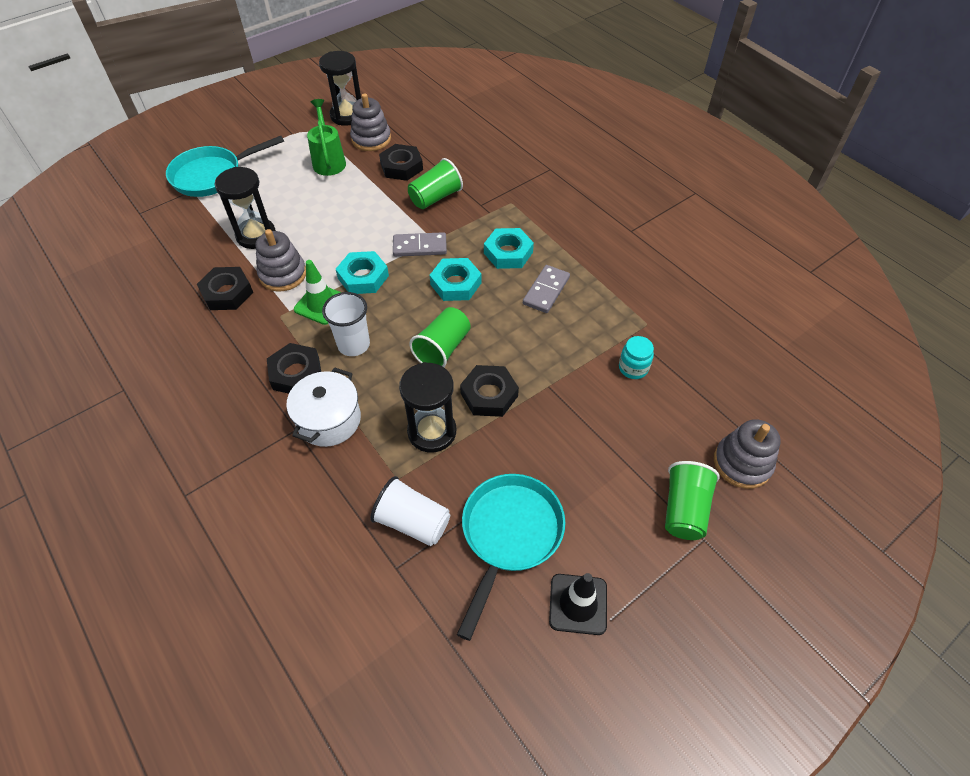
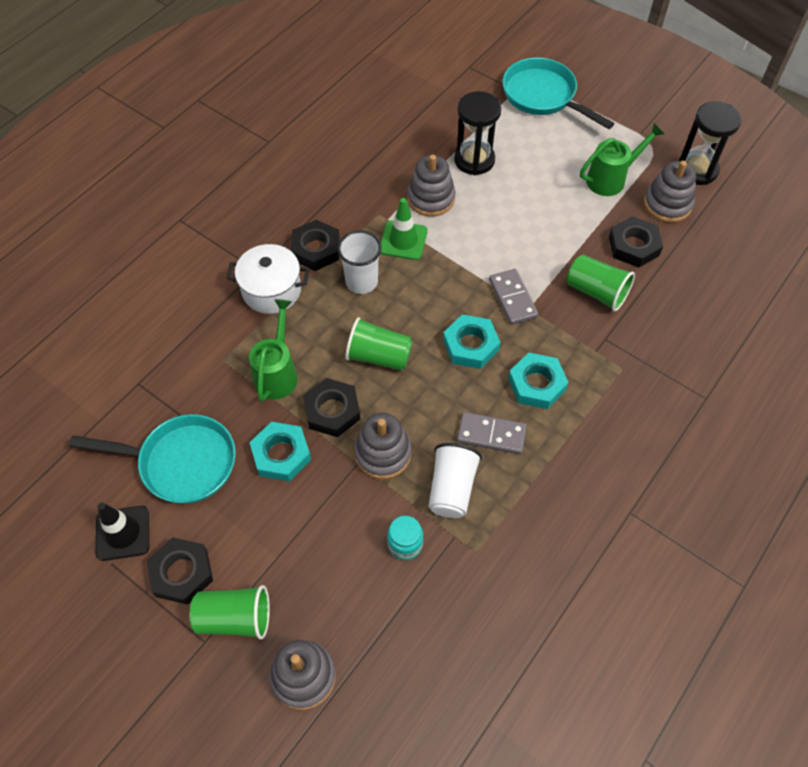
camera: 75 degrees right, 5 degrees up
black nut [197,267,253,310] -> black nut moved to [147,537,213,605]
turquoise nut [336,251,389,294] -> turquoise nut moved to [249,422,311,481]
white cup [370,476,450,546] -> white cup moved to [429,443,482,518]
black hourglass [399,362,456,452] -> green watering can [249,299,298,402]
none -> grey stacking toy [354,413,412,479]

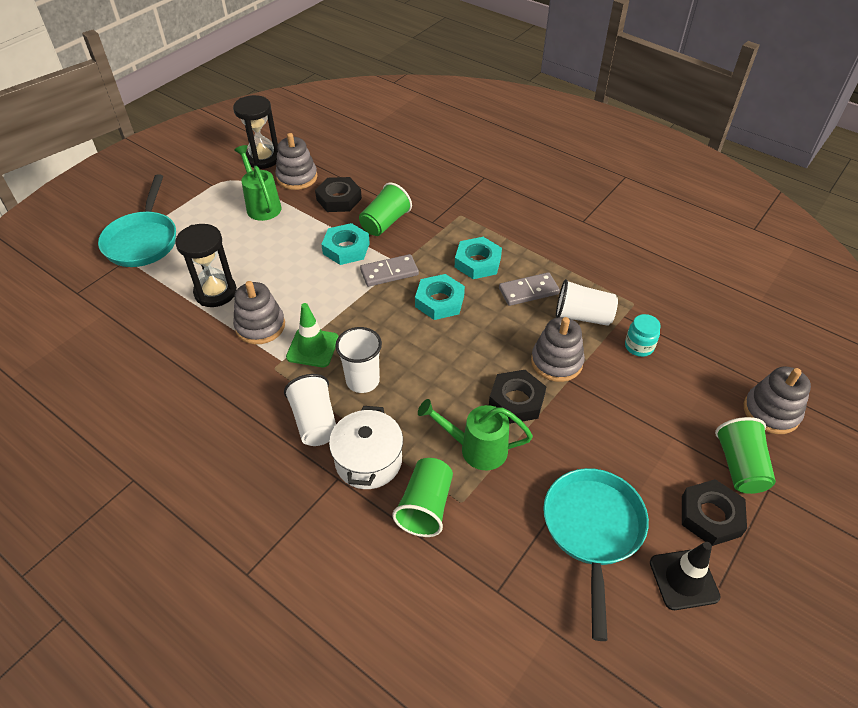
camera: 90 degrees left, 10 degrees down
turquoise nut [249,422,311,481] -> turquoise nut moved to [321,223,370,265]
black nut [291,220,340,271] -> white cup [284,374,336,446]
green cup [345,317,413,371] -> green cup moved to [392,458,453,537]
grey domino [457,412,527,455] -> grey domino turned 60 degrees clockwise [499,272,560,306]
turquoise pan [503,58,615,129] -> turquoise pan turned 45 degrees counterclockwise [98,174,176,267]

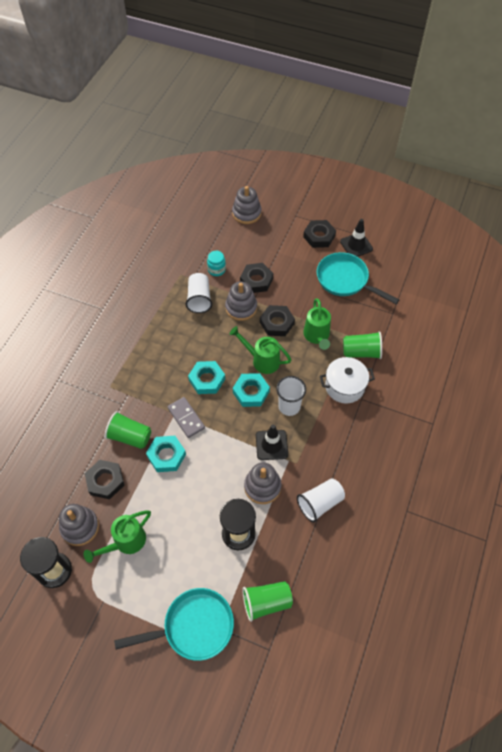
camera: 105 degrees left, 10 degrees up
white cup [284,374,336,446] -> white cup moved to [297,478,345,522]
green traffic cone [286,303,339,367] -> black traffic cone [256,424,288,460]
turquoise nut [455,237,502,279] -> turquoise nut moved to [233,373,270,407]
grey domino [499,272,560,306] -> none
turquoise pan [543,468,649,641] -> turquoise pan turned 45 degrees clockwise [317,252,399,304]
green cup [715,417,776,494] -> green cup moved to [243,581,293,622]
none -> green watering can [229,326,291,374]
none -> black nut [240,263,273,293]

